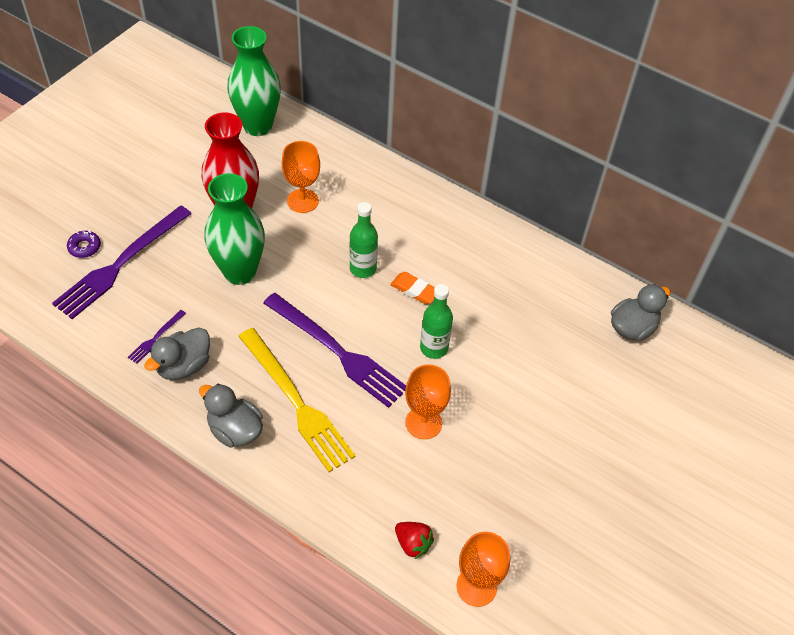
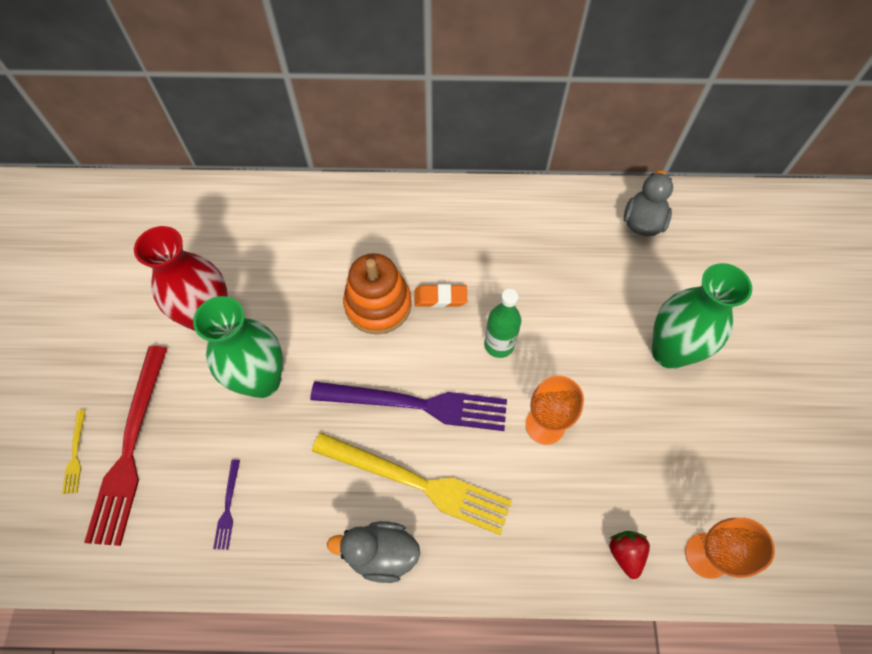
camera: 30 degrees left, 10 degrees up
purple fork [52,206,191,319] -> red fork [84,346,167,546]
purple donut [67,231,101,258] -> yellow fork [62,410,86,494]
grey duck [144,327,210,380] -> none
green vase [227,26,281,136] -> green vase moved to [652,263,752,369]
orange goblet [282,141,320,213] -> none
green bottle [349,202,378,278] -> orange stacking toy [343,253,412,334]
red strawberry [395,522,434,559] -> red strawberry turned 105 degrees counterclockwise [609,531,650,579]

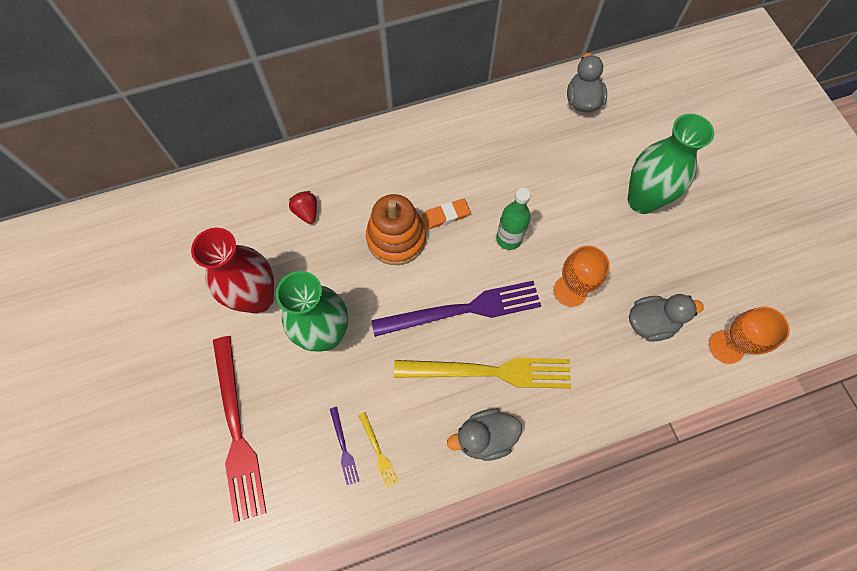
camera: 20 degrees left, 5 degrees up
yellow fork [62,410,86,494] -> yellow fork moved to [358,412,399,488]
red strawberry [609,531,650,579] -> red strawberry moved to [288,191,317,224]
none -> grey duck [629,294,704,342]

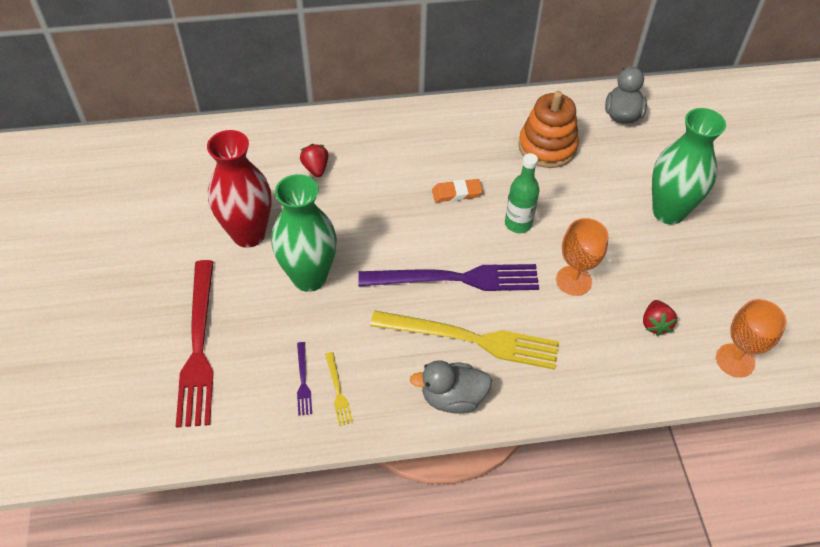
camera: 10 degrees right, 15 degrees down
orange stacking toy [366,194,426,265] -> orange stacking toy moved to [518,91,579,168]
grey duck [629,294,704,342] -> red strawberry [643,300,677,336]

